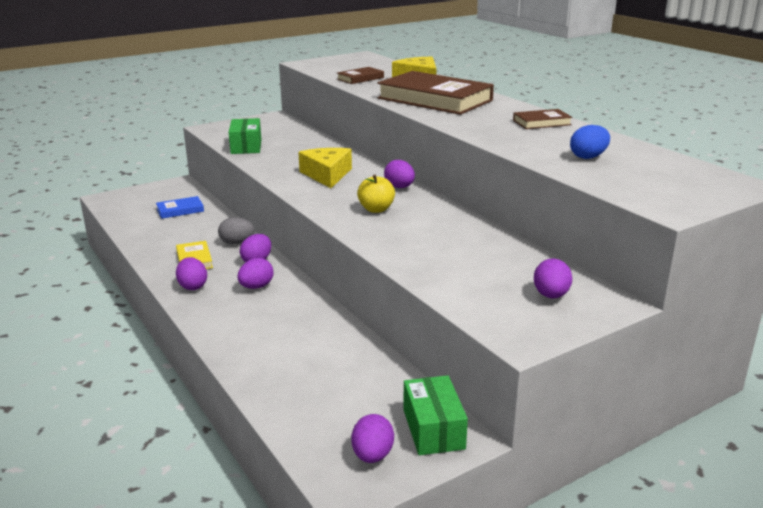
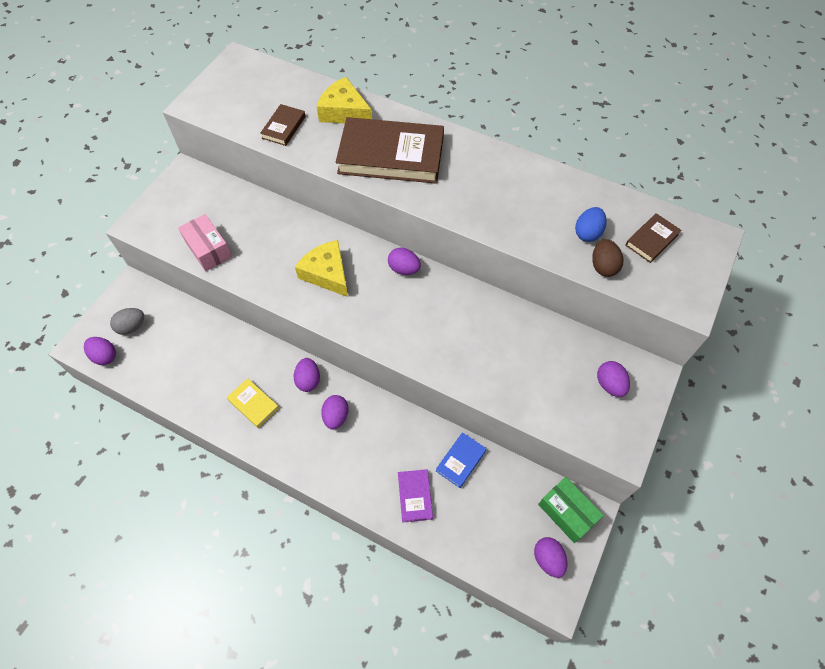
camera: 30 degrees left, 35 degrees up
blue book [156,196,204,219] -> blue book moved to [436,432,487,488]
purple egg [176,257,207,290] -> purple egg moved to [84,337,116,365]
grey egg [218,217,254,244] -> grey egg moved to [110,308,144,335]
green box [229,118,261,154] -> pink box [178,214,232,271]
yellow apple [357,175,395,213] -> none
brown book [513,109,572,129] -> brown book moved to [625,213,681,263]
none -> purple book [398,469,433,522]
none -> brown egg [592,239,624,277]

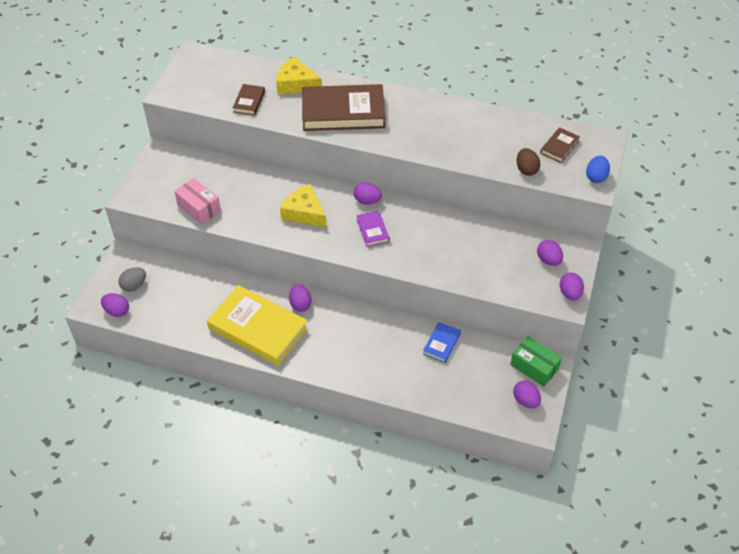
camera: 10 degrees left, 10 degrees down
yellow book [227,378,279,428] -> yellow book [207,285,308,366], size x2.20
purple egg [321,395,349,430] -> purple egg moved to [560,273,584,300]
purple book [398,469,433,522] -> purple book moved to [356,211,390,247]
blue egg [575,207,606,242] -> blue egg moved to [586,156,610,183]

